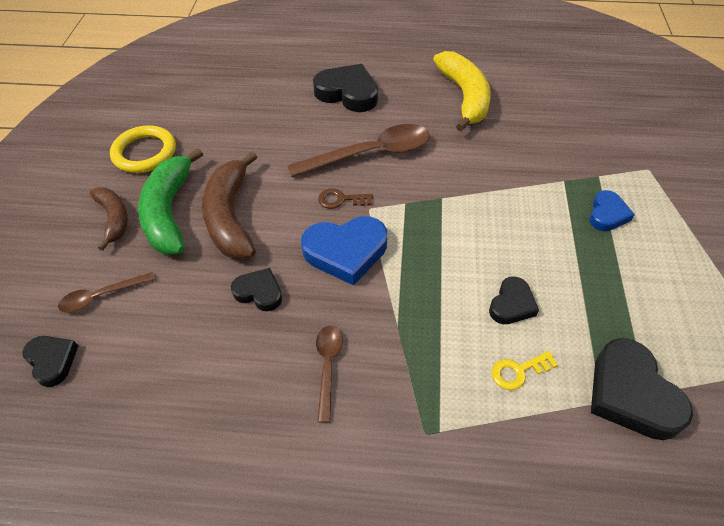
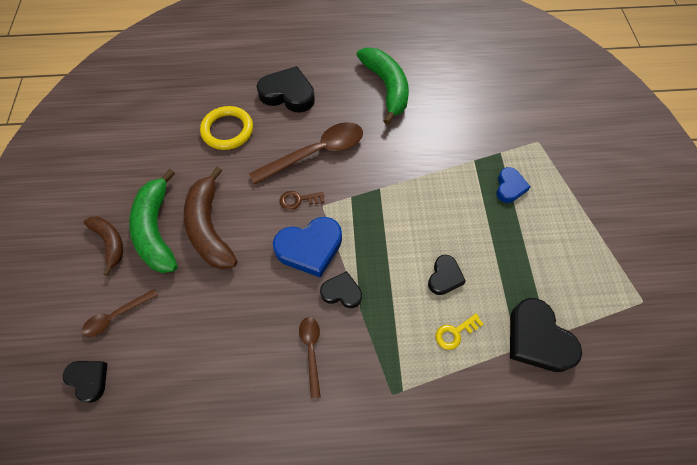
camera: 10 degrees left, 10 degrees up
yellow ring [110,125,176,173] -> yellow ring moved to [200,106,253,150]
black heart [231,268,282,311] -> black heart moved to [320,271,362,308]
yellow banana [433,51,491,131] -> green banana [356,47,409,125]

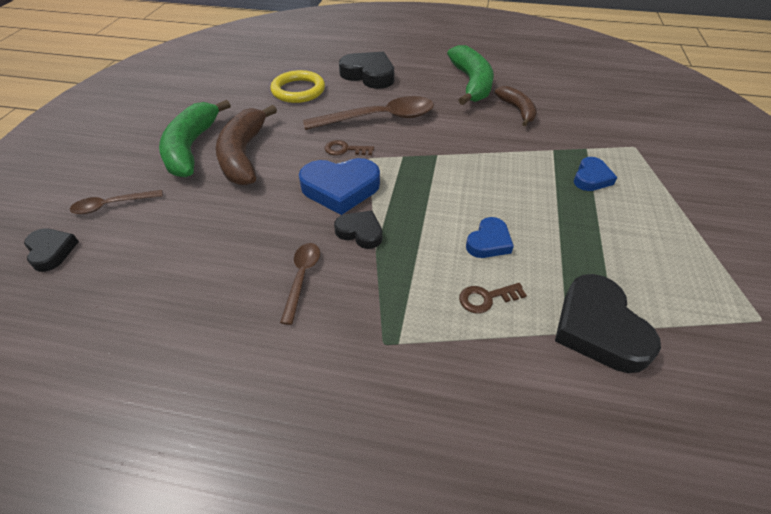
camera: 15 degrees right, 15 degrees down
brown banana [84,216,123,276] -> brown banana moved to [495,86,537,126]
black heart [428,255,466,295] -> blue heart [466,217,514,258]
yellow key [436,313,483,350] -> brown key [459,283,527,313]

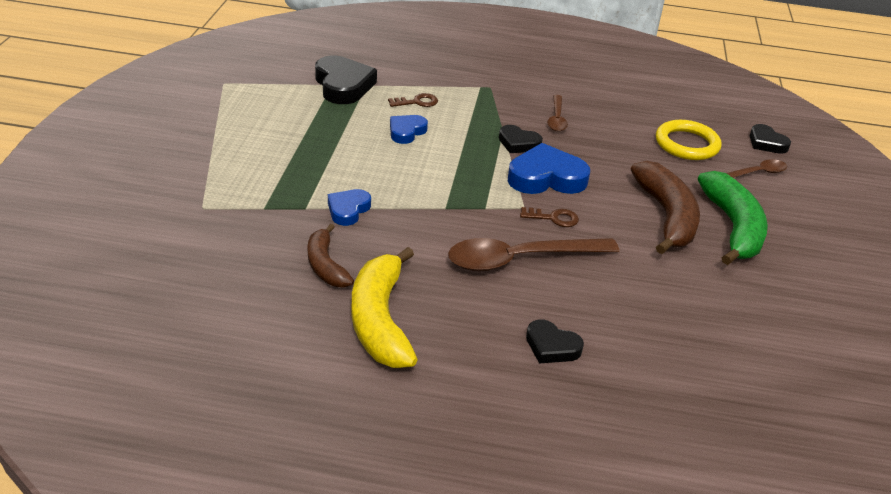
camera: 175 degrees right, 10 degrees down
yellow ring [271,70,325,103] -> yellow ring moved to [656,120,722,160]
black heart [339,52,394,89] -> black heart [526,320,584,363], size x0.58
green banana [447,45,494,105] -> yellow banana [351,247,418,368]
blue heart [574,157,617,191] -> blue heart moved to [328,189,371,226]

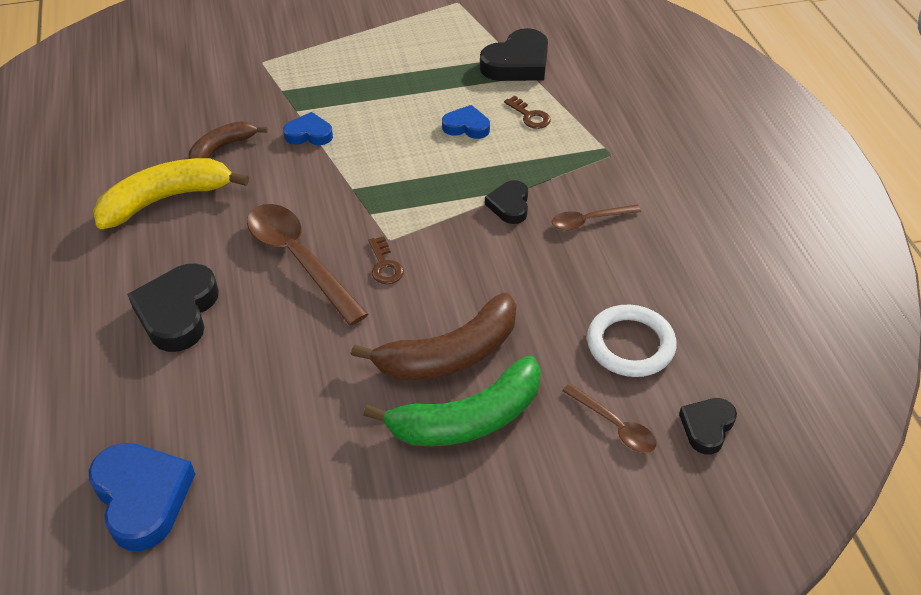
camera: 70 degrees right, 10 degrees up
blue heart [508,143,590,194] -> blue heart moved to [89,443,195,551]
black heart [526,320,584,363] -> black heart [127,263,219,352], size x1.72
yellow ring [656,120,722,160] -> white ring [587,305,677,377]

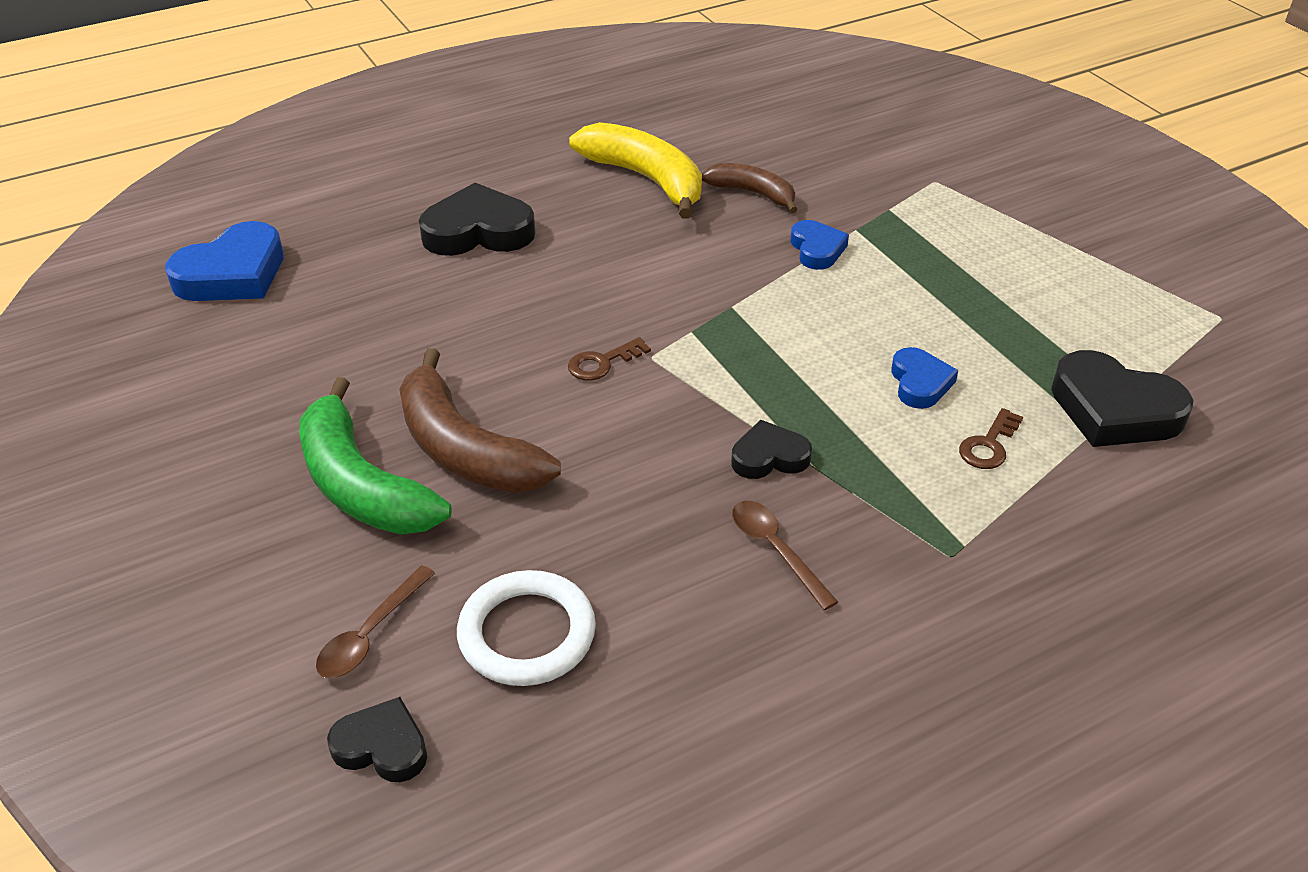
camera: 75 degrees right, 5 degrees down
brown spoon [247,204,368,326] -> none

